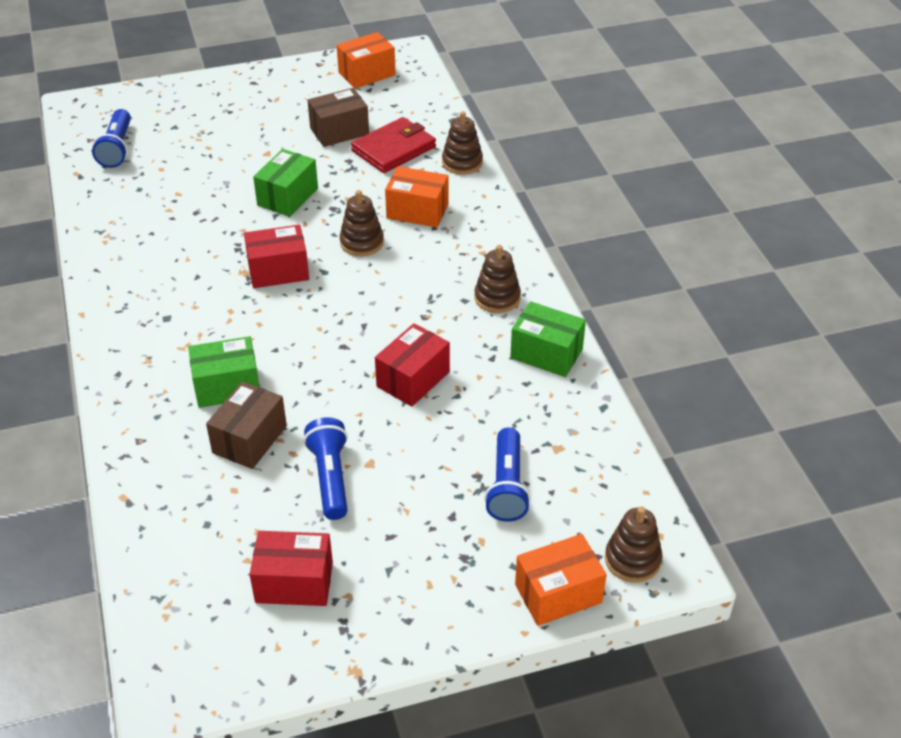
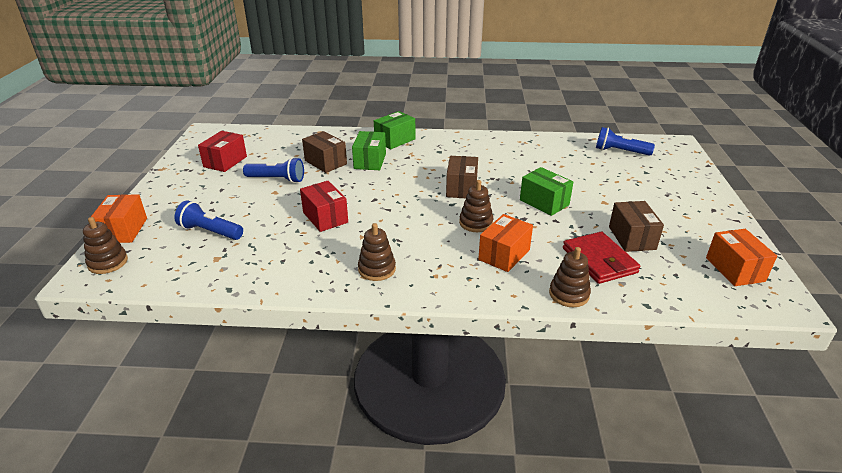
camera: 110 degrees right, 10 degrees down
red box [244,225,309,288] -> brown box [446,156,478,198]
green box [510,301,586,377] -> green box moved to [374,111,415,149]

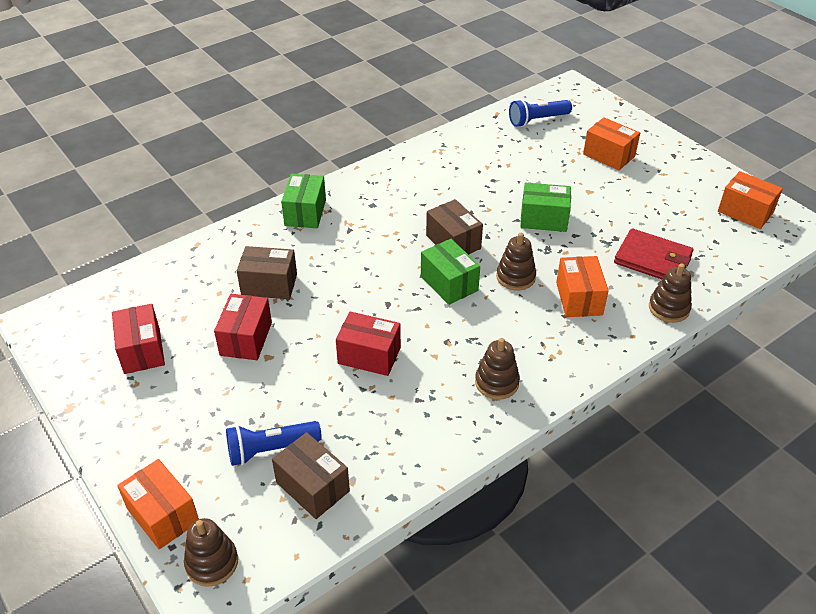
camera: 40 degrees left, 10 degrees up
blue flashlight [243,157,304,183] -> red box [214,294,272,360]
green box [352,131,386,170] -> green box moved to [421,239,480,305]
brown box [609,201,664,252] -> brown box moved to [272,432,350,519]
none -> orange box [583,117,640,170]

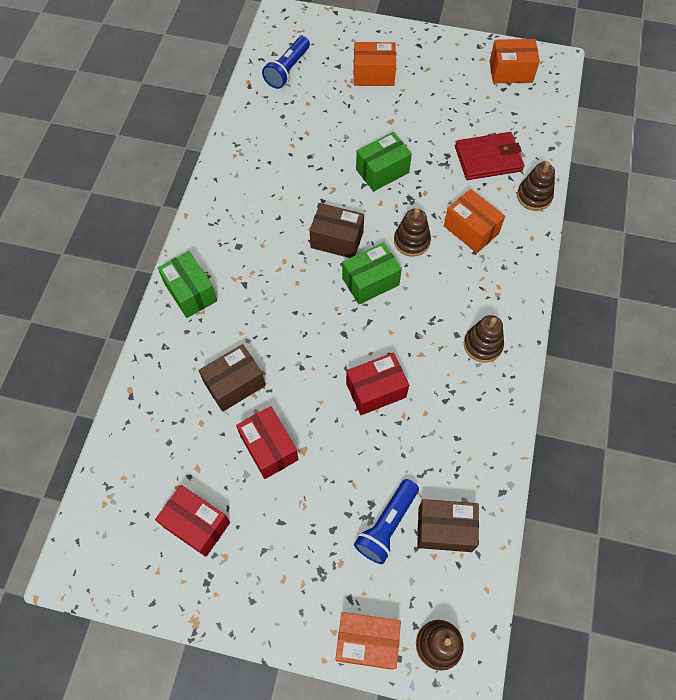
camera: 40 degrees left, 20 degrees up
green box [421,239,480,305] -> green box turned 45 degrees counterclockwise [342,242,402,305]

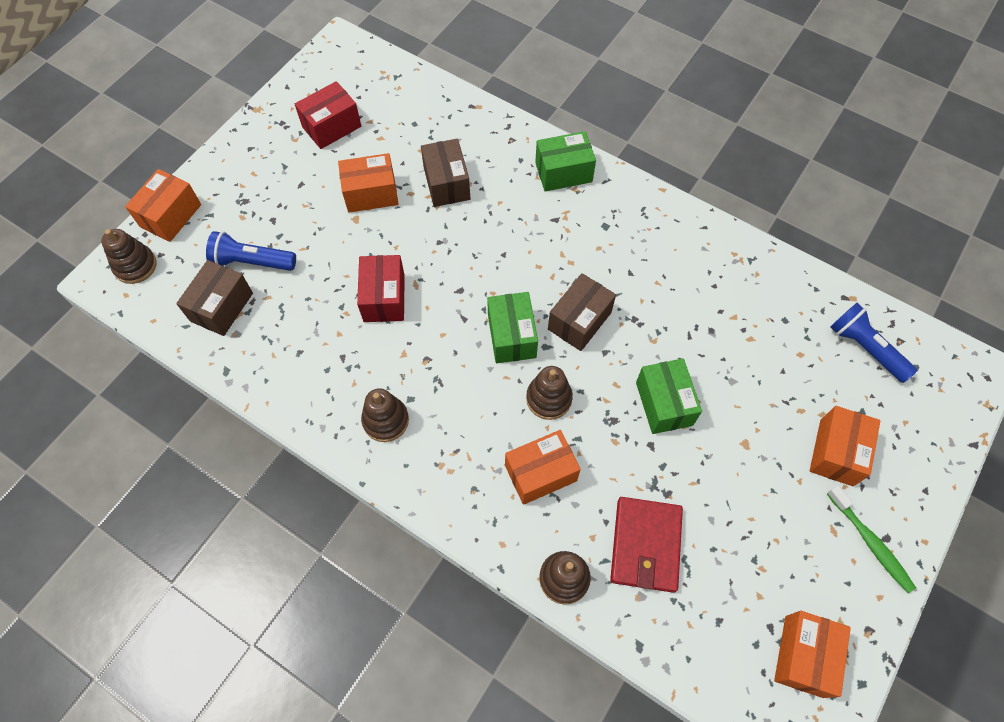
camera: 110 degrees right, 0 degrees up
red box [236,406,299,479] -> orange box [338,153,399,213]
blue flashlight [354,479,419,564] -> blue flashlight turned 45 degrees counterclockwise [206,231,296,271]
none -> green toothbrush [827,486,916,593]

